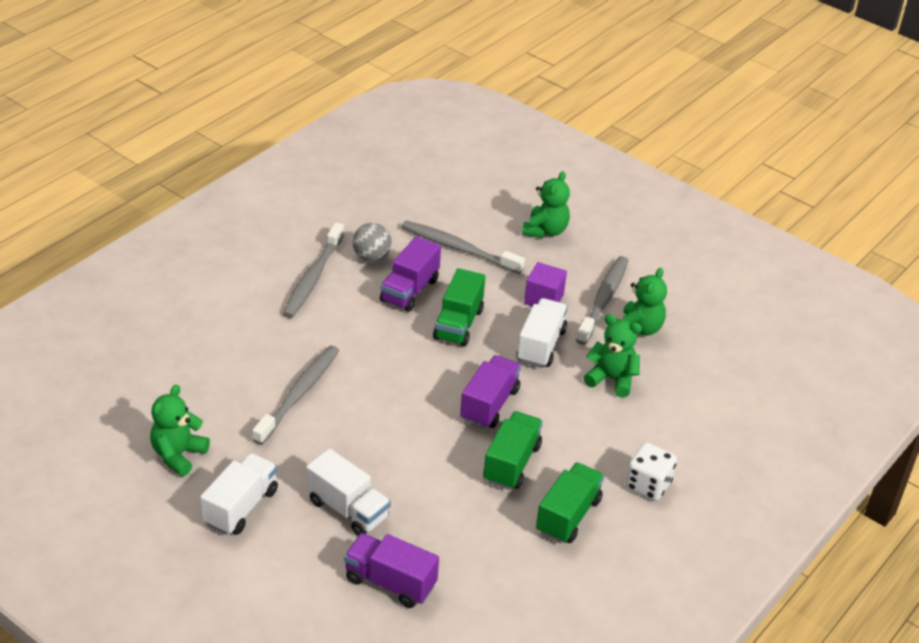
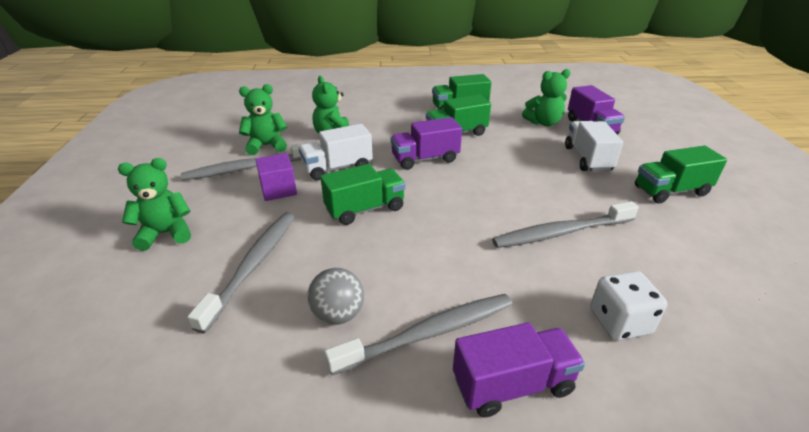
camera: 130 degrees left, 5 degrees down
green teddy bear [150,384,210,476] -> green teddy bear moved to [522,69,571,126]
white truck [200,453,278,535] -> green truck [635,146,727,204]
purple truck [380,236,441,312] -> purple truck moved to [453,322,585,418]
grey toothbrush [401,221,525,274] -> grey toothbrush turned 150 degrees counterclockwise [188,212,295,334]
white dice [625,442,677,501] -> white dice moved to [590,271,667,340]

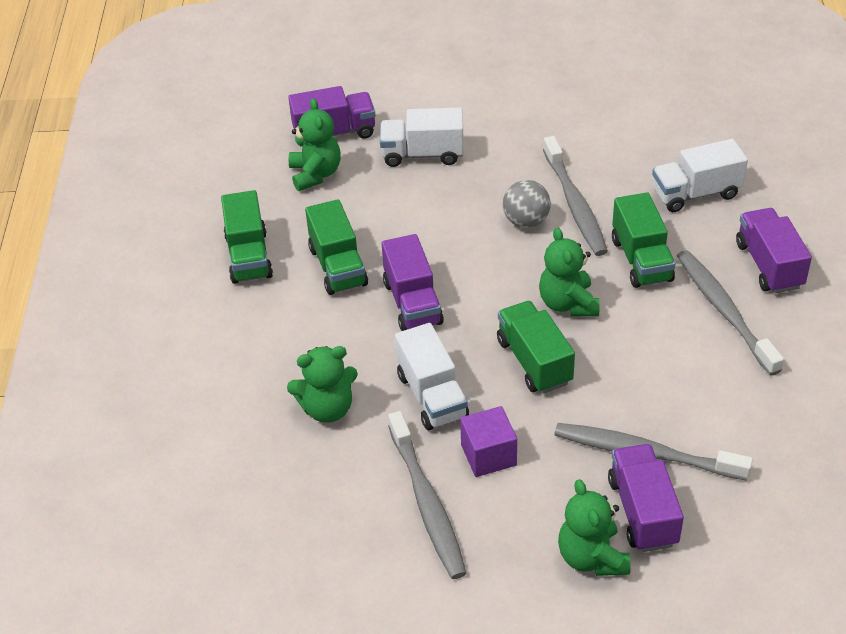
camera: 85 degrees left, 10 degrees up
green teddy bear [239,84,287,155] -> green teddy bear moved to [539,227,600,317]
grey ball [307,268,364,325] -> grey ball moved to [503,180,551,228]
white dice [590,271,667,340] -> white truck [652,139,748,212]
green truck [635,146,727,204] -> green truck moved to [612,192,675,288]
none -> purple truck [608,444,684,552]

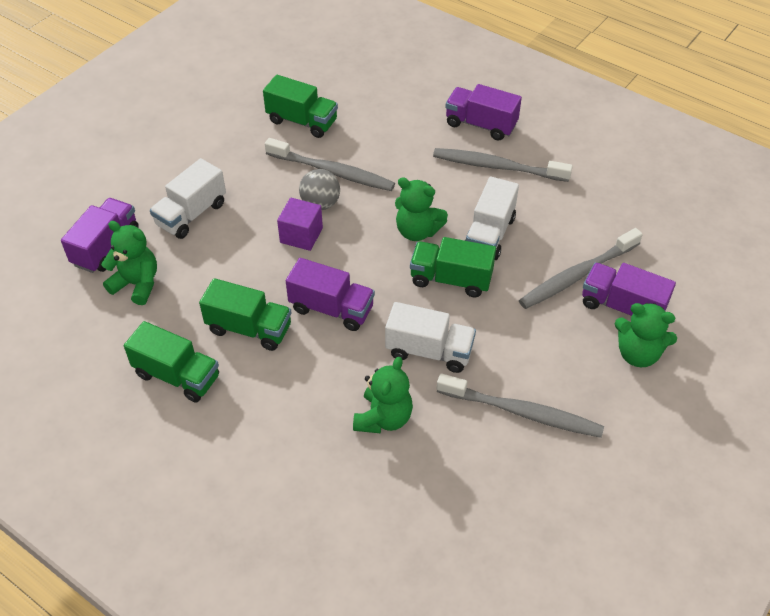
camera: 55 degrees left, 5 degrees up
purple cube [460,406,517,477] -> purple cube moved to [277,198,323,251]
green truck [612,192,675,288] -> green truck moved to [263,75,338,138]
white truck [652,139,748,212] -> white truck moved to [465,177,519,260]

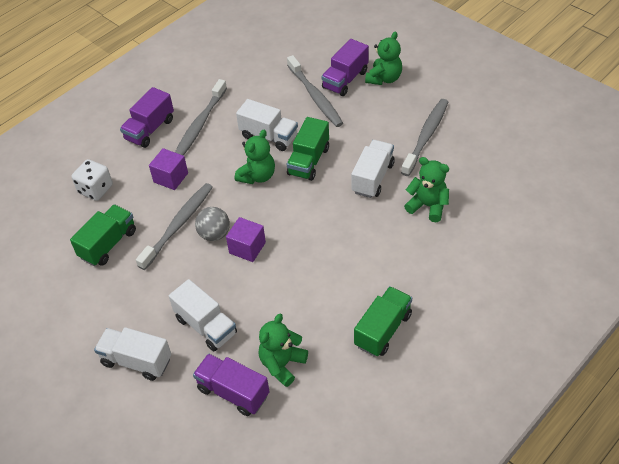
camera: 80 degrees left, 0 degrees up
green truck [199,278,292,351] -> none
purple truck [286,258,375,331] -> none
none -> white dice [72,159,113,201]
none -> white truck [94,327,171,381]
none -> purple cube [149,148,188,190]

